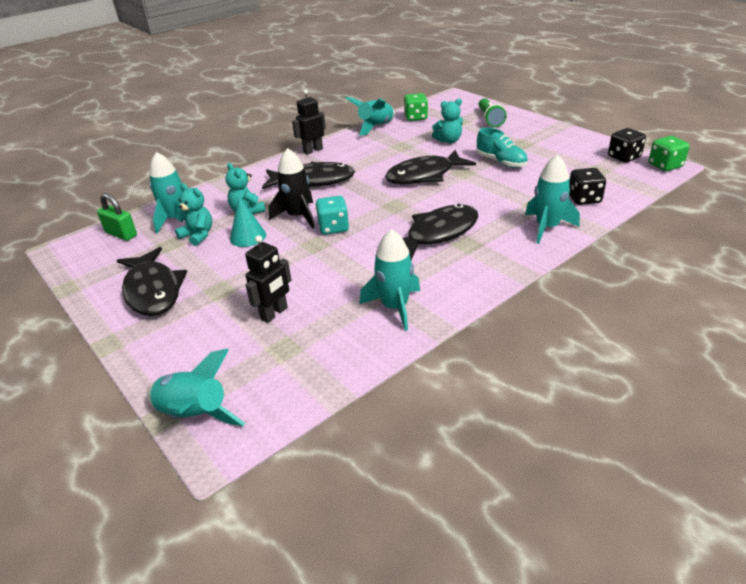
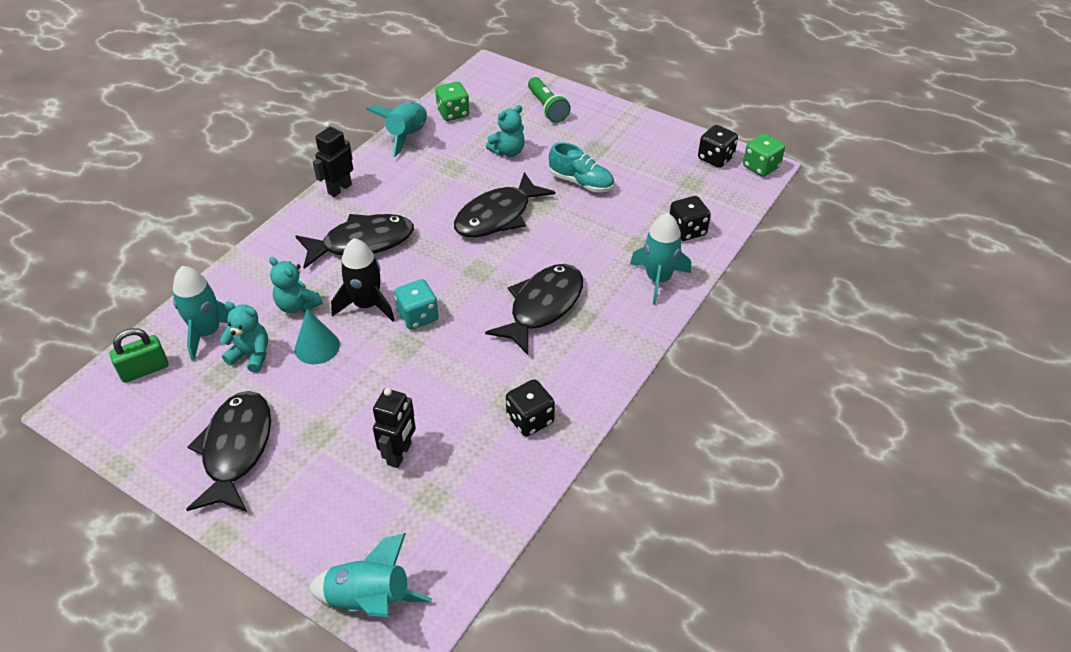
camera: 20 degrees left, 10 degrees up
green padlock [97,193,137,241] -> green padlock turned 45 degrees counterclockwise [109,328,169,383]
black fish [117,247,187,316] -> black fish turned 135 degrees counterclockwise [186,391,271,512]
turquoise rocket [360,229,420,331] -> black dice [506,379,555,437]

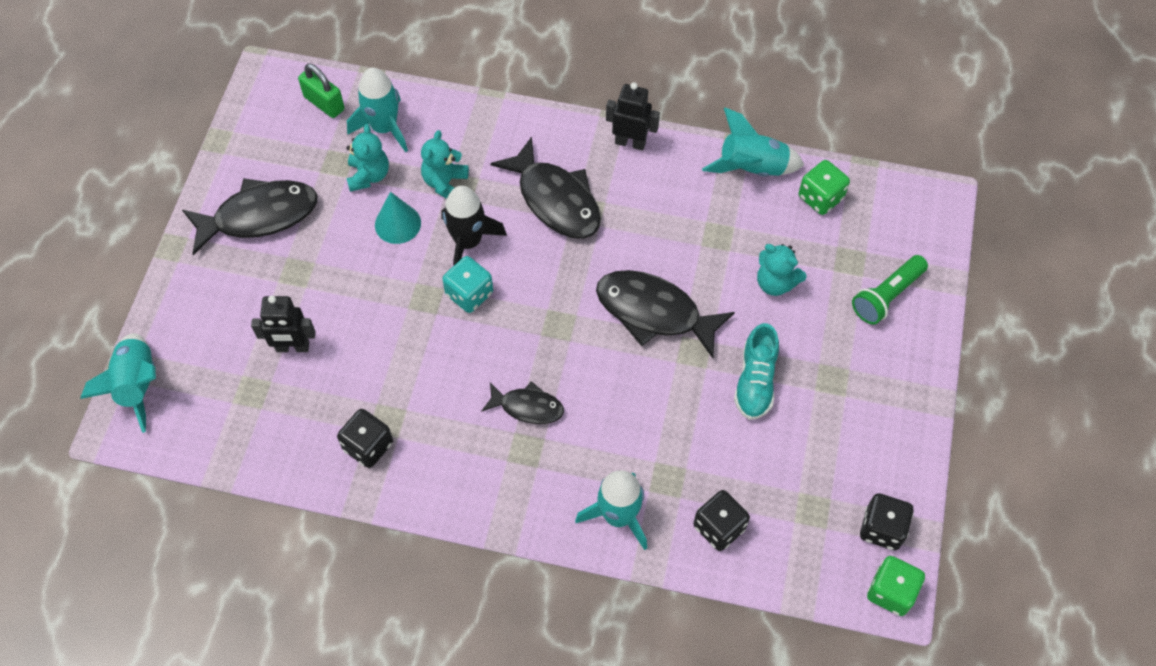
camera: 70 degrees right, 15 degrees up
black fish [485,264,583,355] -> black fish [481,381,564,424], size x0.57

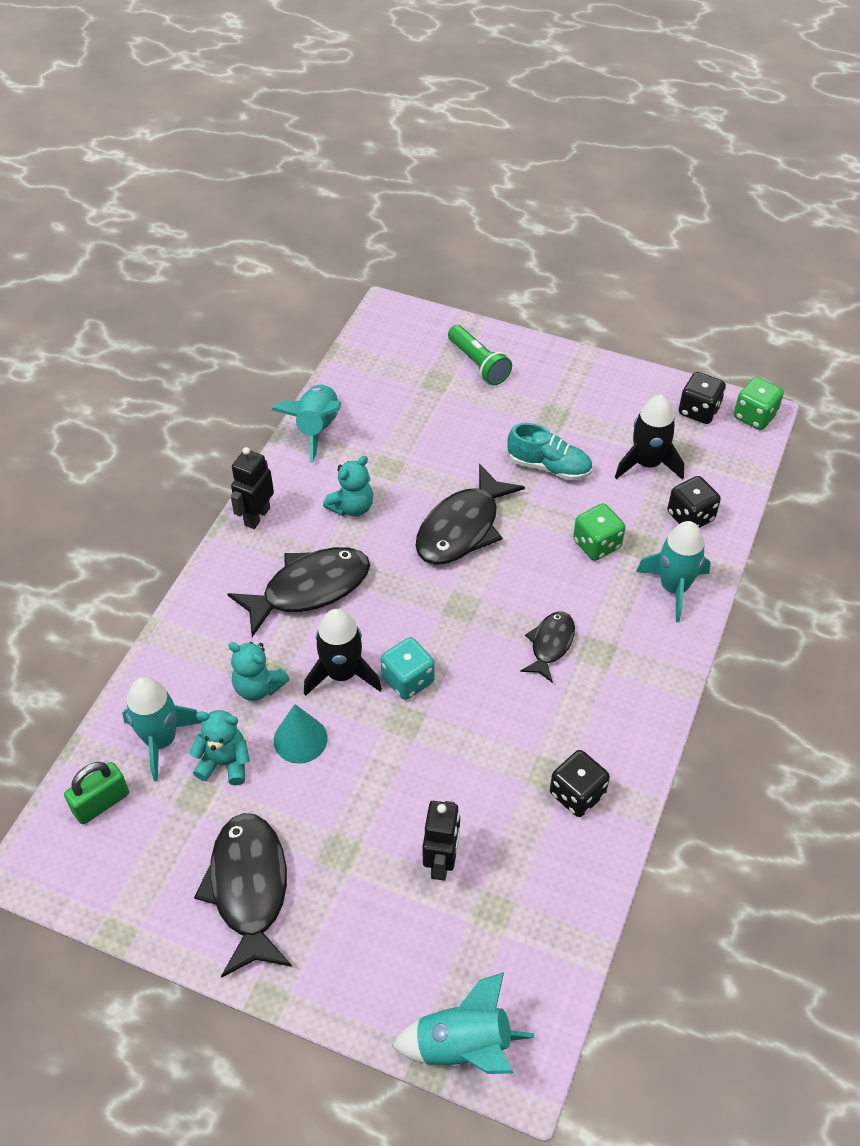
camera: 80 degrees left, 10 degrees down
turquoise teddy bear [757,244,807,296] -> turquoise teddy bear moved to [323,456,373,516]
green dice [799,160,850,215] -> green dice moved to [573,503,625,561]
none -> black rocket [615,395,684,480]

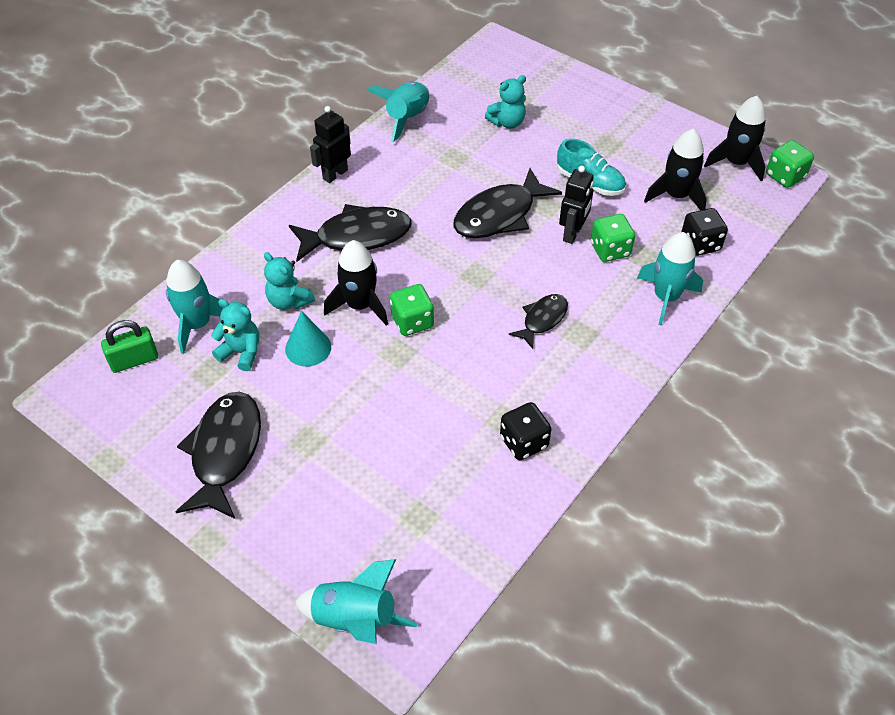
camera: 15 degrees right, 0 degrees up
turquoise teddy bear [323,456,373,516] -> turquoise teddy bear moved to [485,75,526,129]
turquoise dice [381,637,435,700] -> green dice [390,284,434,336]
black robot [422,801,460,881] -> black robot moved to [559,166,594,244]
green flashlight [448,325,512,385] -> none
black dice [679,372,726,424] -> black rocket [704,96,766,181]

